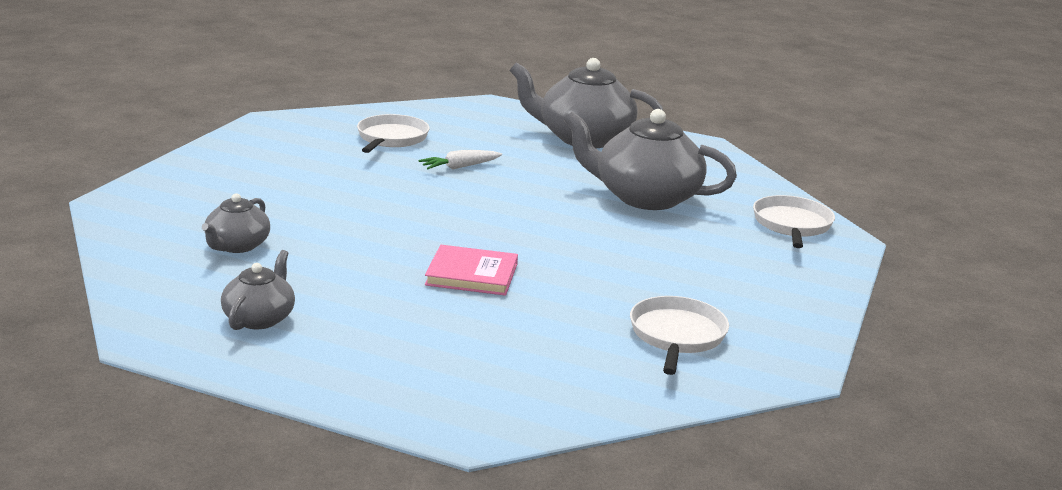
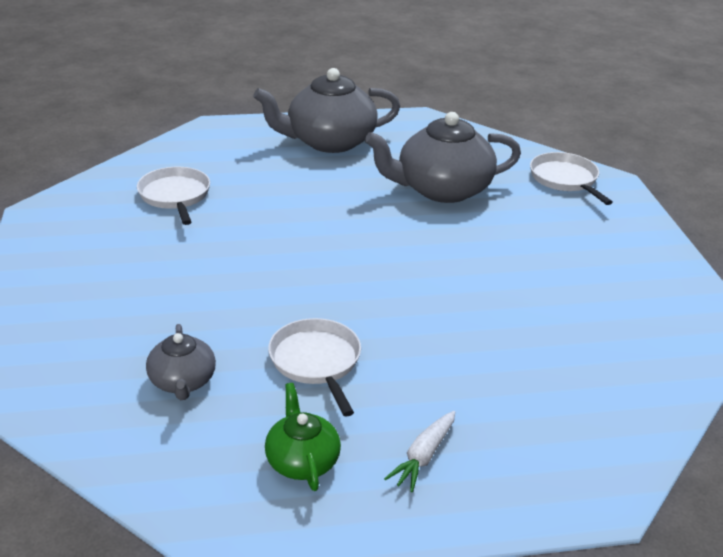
camera: 30 degrees left, 10 degrees up
grey teapot [221,250,295,330] -> green teapot [265,383,341,491]
white carrot [419,150,502,169] -> white carrot moved to [384,411,455,492]
pink book [425,245,518,296] -> none
white pan [630,296,729,375] -> white pan moved to [268,318,361,417]

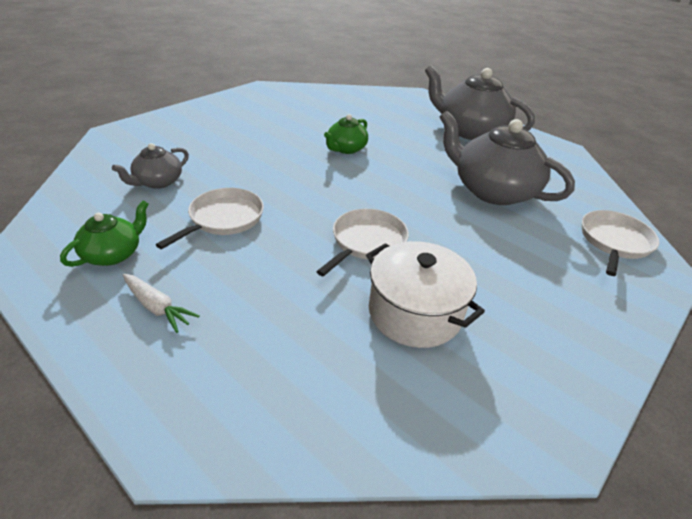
camera: 50 degrees right, 5 degrees up
white pan [137,167,210,225] -> white pan moved to [316,209,409,277]
white carrot [384,411,455,492] -> white carrot turned 135 degrees counterclockwise [123,274,200,333]
none -> green teapot [324,114,368,154]
none -> white pot [366,241,485,348]

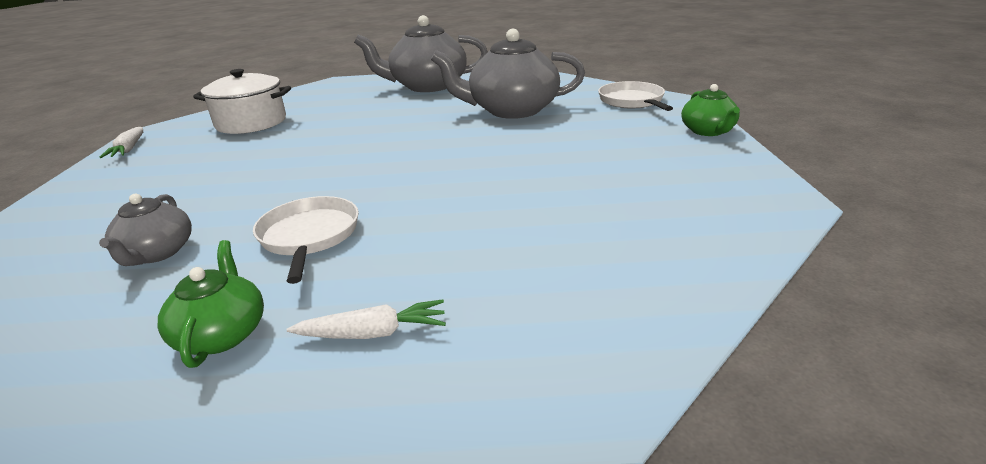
camera: 40 degrees left, 10 degrees down
white pan [316,209,409,277] -> none
green teapot [324,114,368,154] -> green teapot moved to [681,84,740,136]
white pot [366,241,485,348] -> white pot moved to [193,69,291,134]
none -> white carrot [99,127,143,158]

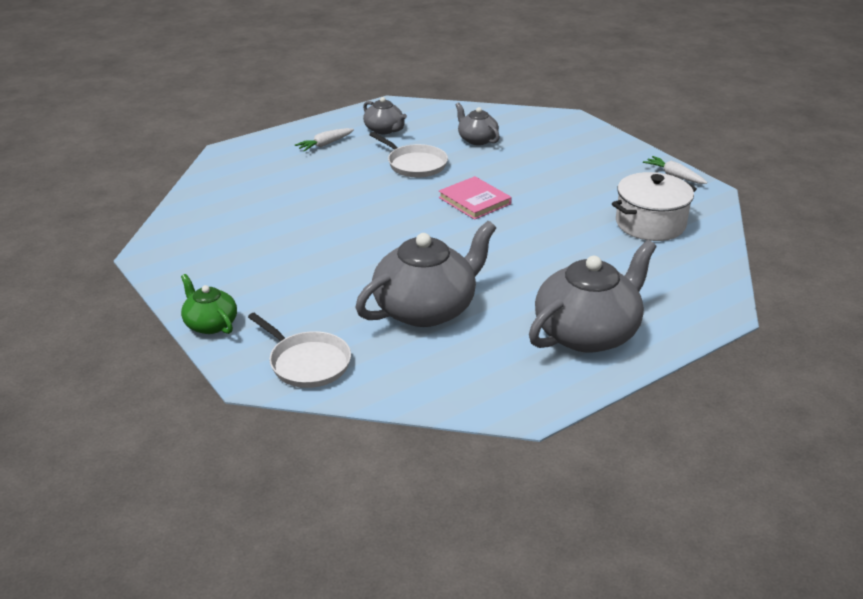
camera: 145 degrees right, 5 degrees up
green teapot [158,240,264,368] -> grey teapot [363,97,407,134]
none -> pink book [438,176,512,220]

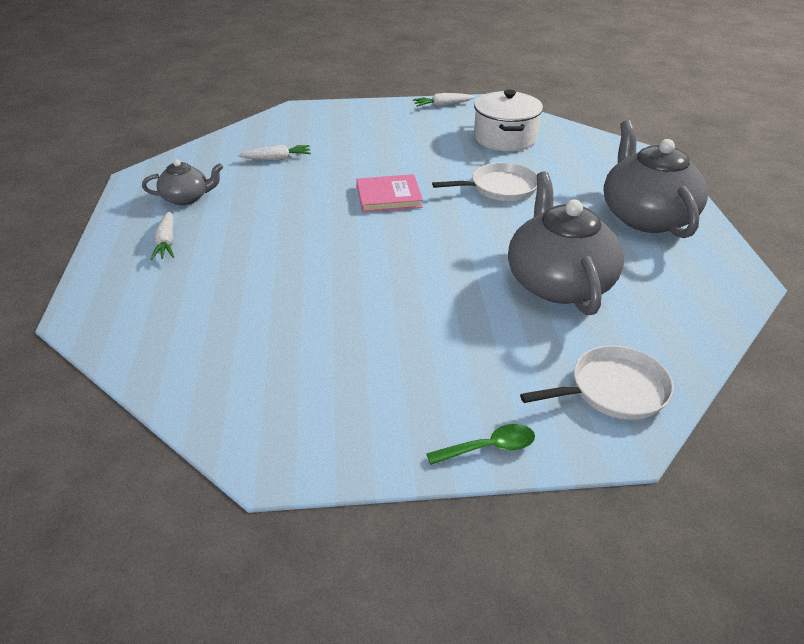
camera: 60 degrees left, 5 degrees up
green teapot [181,274,237,334] -> green spoon [426,424,535,465]
white pan [369,132,448,178] -> white pan moved to [432,162,537,201]
grey teapot [456,102,500,145] -> white carrot [238,145,311,161]

